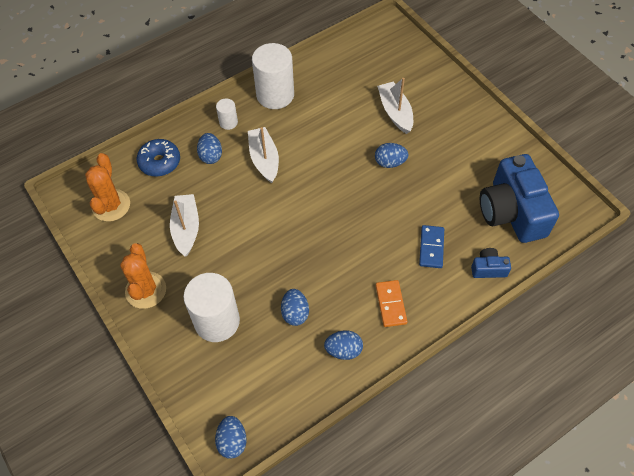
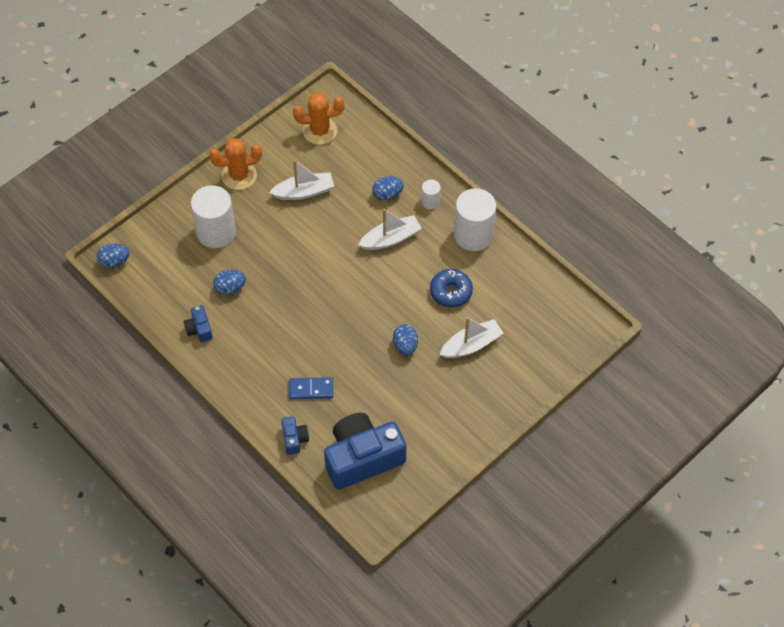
camera: 80 degrees right, 0 degrees up
blue donut [137,139,180,176] -> blue donut moved to [430,269,473,308]
blue egg [324,330,363,360] -> blue camera [184,305,213,342]
orange domino [376,280,407,327] -> none

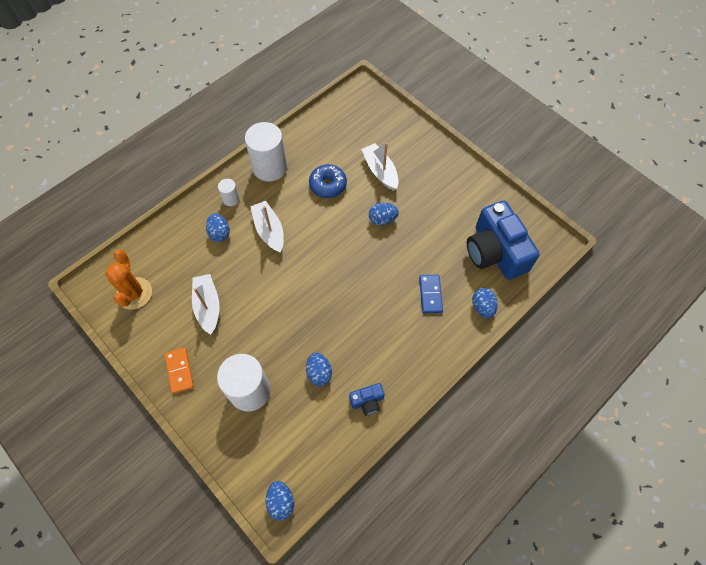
camera: 90 degrees left, 5 degrees up
orange cactus [209,138,262,190] -> orange domino [165,347,194,394]
blue camera [281,416,309,455] -> blue egg [472,288,498,318]

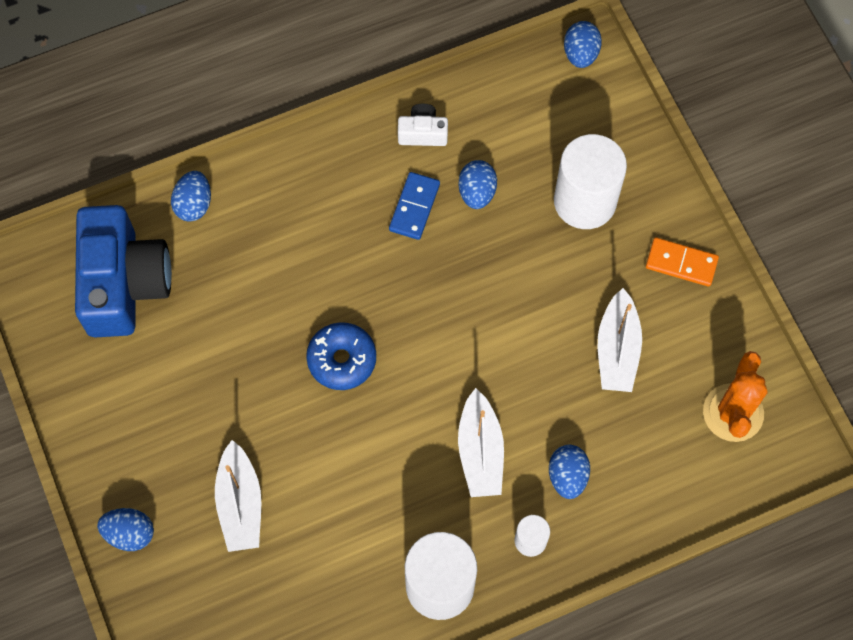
camera: 160 degrees left, 5 degrees up
orange domino [165,347,194,394] -> orange domino turned 75 degrees counterclockwise [646,237,719,287]
blue donut [309,164,347,198] -> blue donut moved to [306,323,376,390]
blue camera [349,383,385,415] -> white camera [398,103,448,146]
blue egg [369,203,399,225] -> blue egg moved to [97,508,154,551]
blue domino [419,275,443,313] -> blue domino moved to [389,172,440,240]

